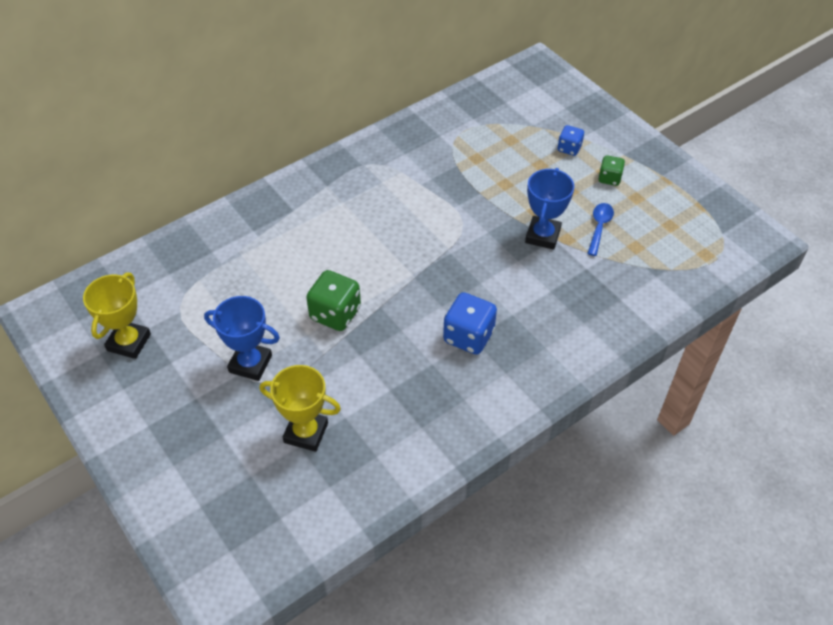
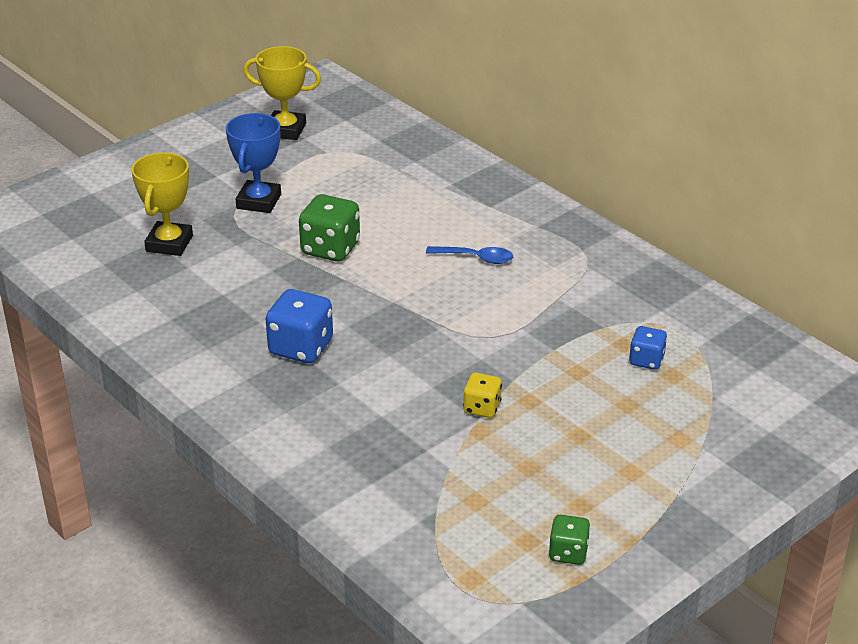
camera: 85 degrees right, 15 degrees down
blue trophy [525,168,574,250] -> yellow dice [463,373,502,418]
blue dice [558,125,584,156] -> blue dice moved to [629,326,667,370]
blue spoon [587,203,614,256] -> blue spoon moved to [426,246,513,264]
green dice [598,155,625,186] -> green dice moved to [549,515,590,565]

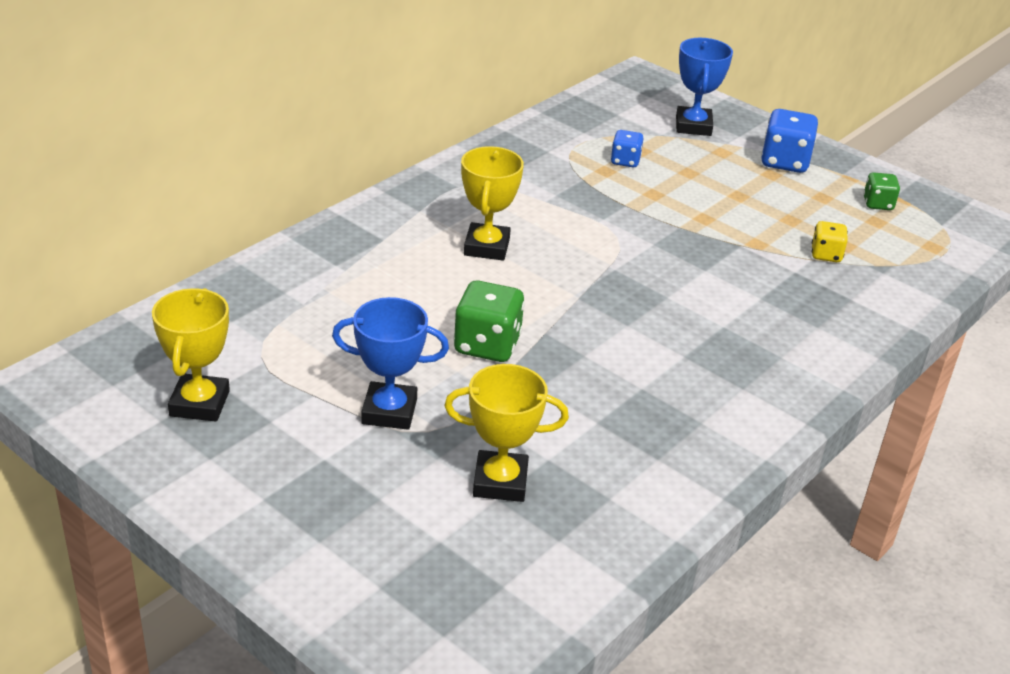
camera: 100 degrees left, 0 degrees up
blue dice [266,289,333,363] -> blue dice moved to [761,109,818,173]
blue spoon [426,246,513,264] -> yellow trophy [461,146,524,260]
yellow dice [463,373,502,418] -> yellow dice moved to [812,221,848,262]
none -> blue trophy [676,38,733,136]

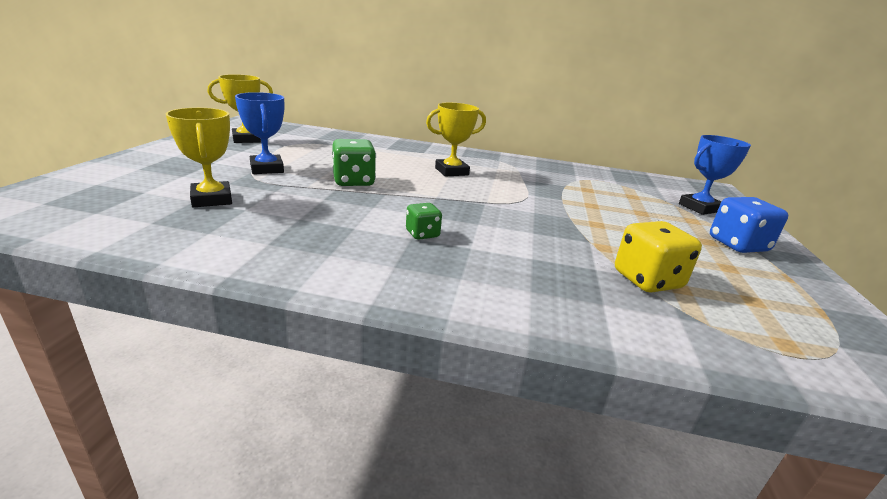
camera: 60 degrees right, 10 degrees down
blue dice [611,130,643,167] -> none
yellow dice [812,221,848,262] -> yellow dice [615,221,702,293], size x1.70
green dice [863,172,900,210] -> green dice moved to [406,203,442,240]

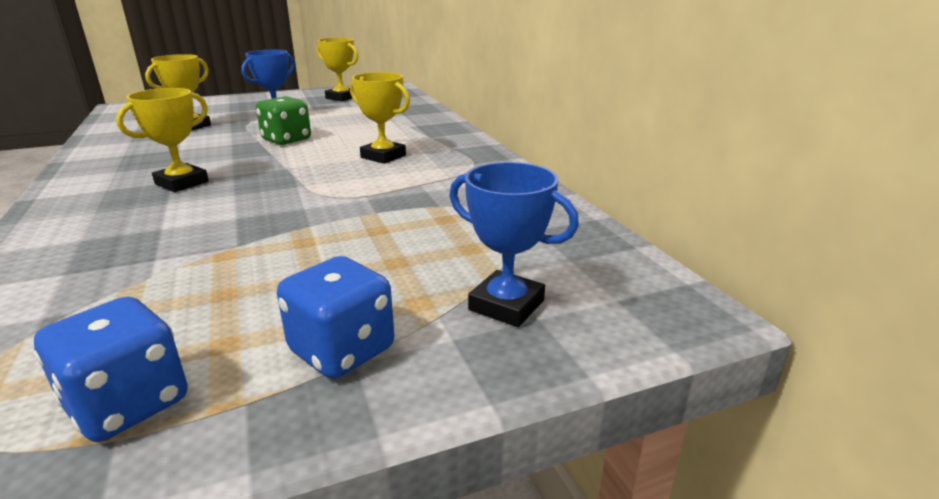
camera: 60 degrees right, 0 degrees up
green dice [406,203,442,240] -> yellow trophy [116,88,209,192]
yellow dice [615,221,702,293] -> none
none -> blue dice [34,296,188,442]

